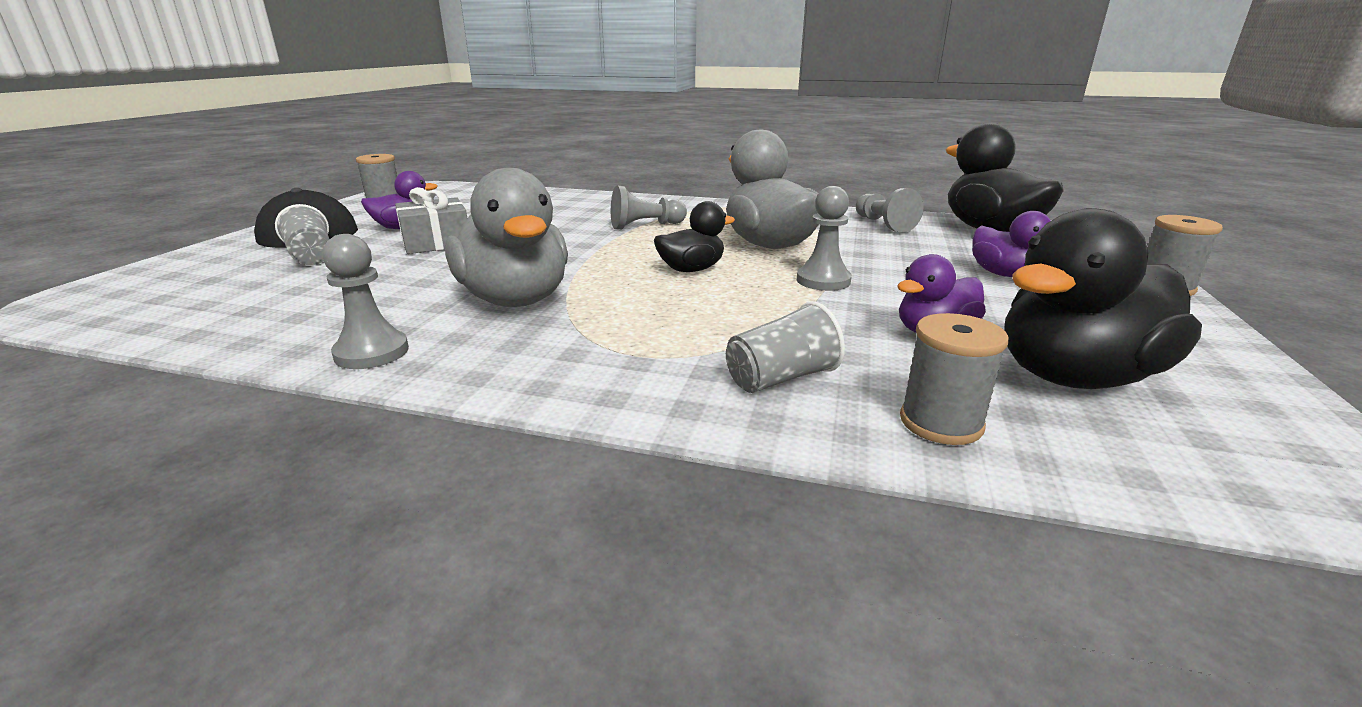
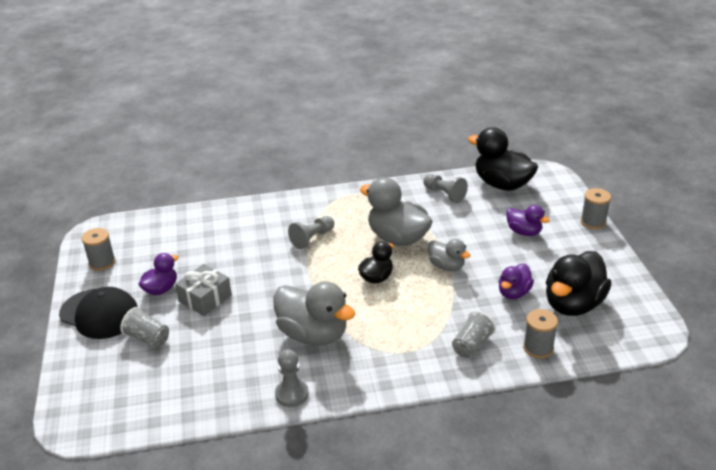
camera: 25 degrees left, 10 degrees up
grey pawn [797,186,852,291] -> grey duck [428,239,471,271]

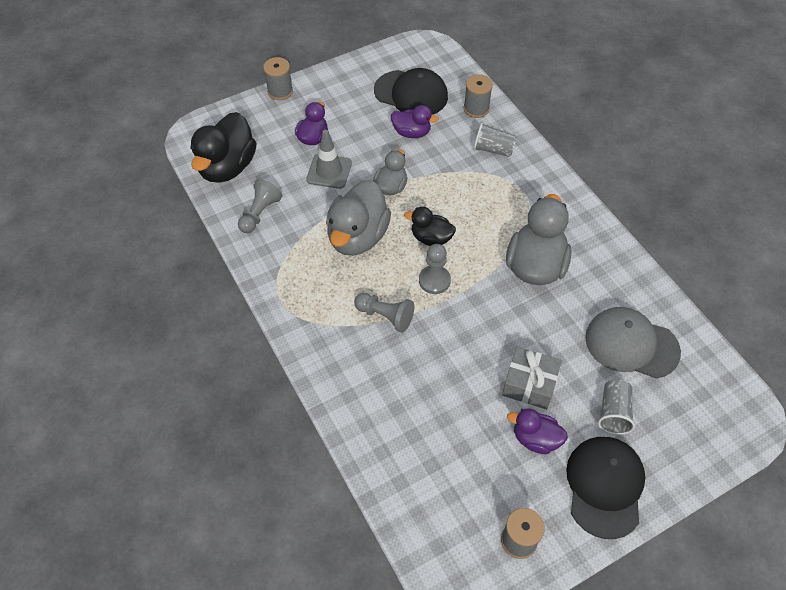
camera: 110 degrees left, 20 degrees up
grey pawn [275,349,309,407] -> grey pawn moved to [419,244,451,294]
black duck [546,251,611,316] -> black cap [374,68,448,115]
none -> grey traffic cone [306,129,352,189]
none -> grey cap [585,307,681,378]

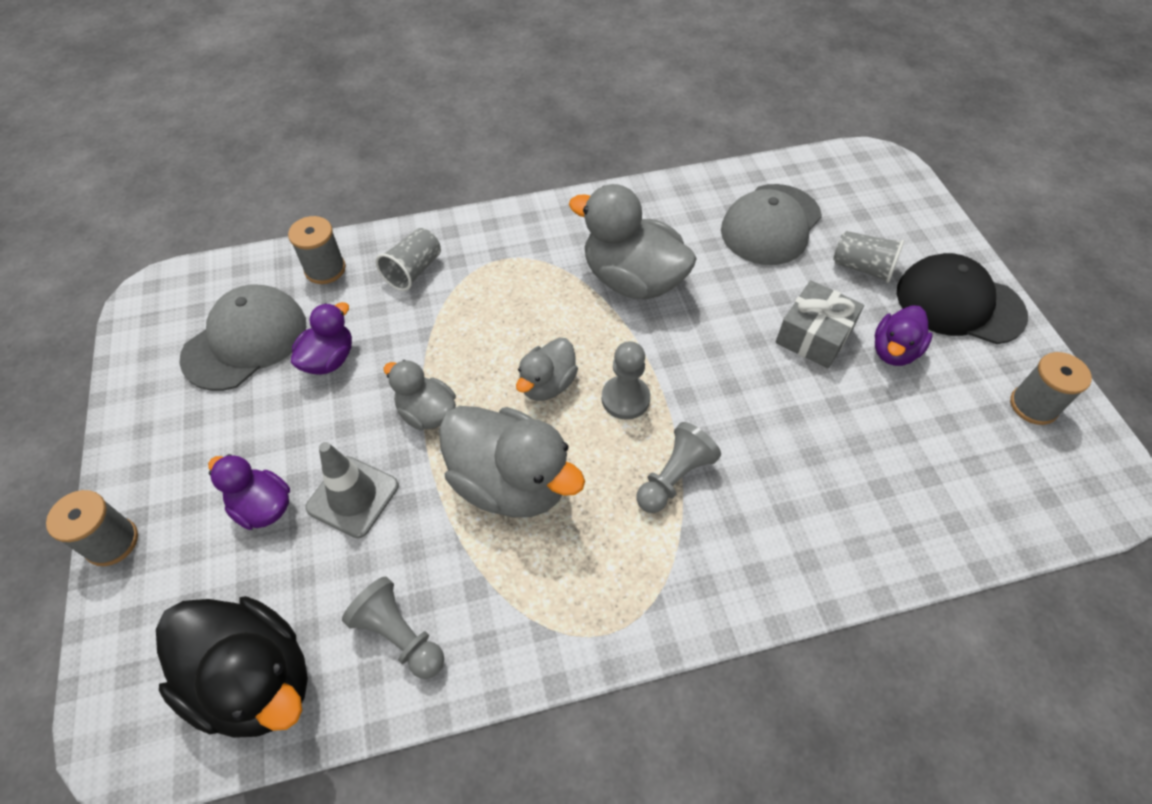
camera: 75 degrees left, 0 degrees up
black cap [374,68,448,115] -> grey cap [179,285,306,391]
black duck [404,207,456,246] -> grey duck [516,338,578,401]

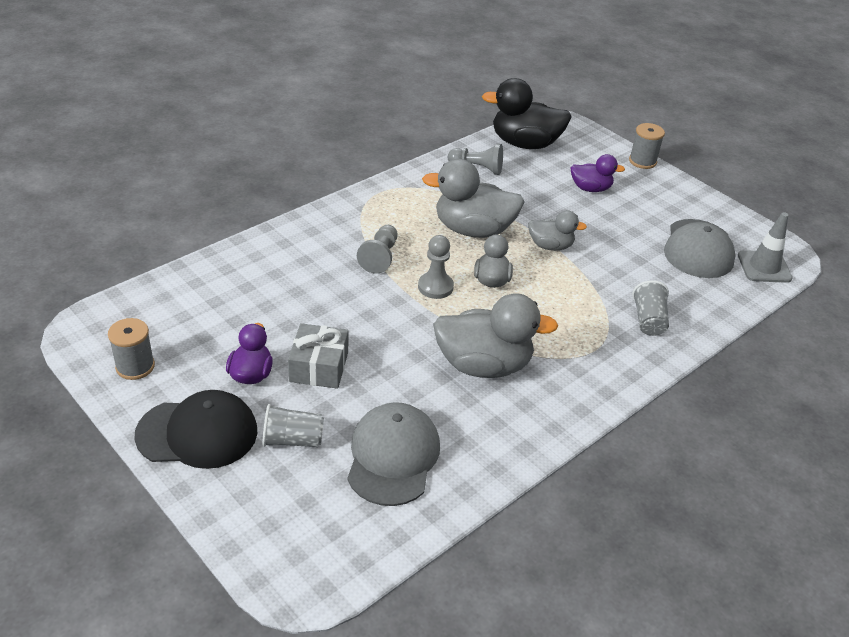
camera: 150 degrees right, 15 degrees down
grey spool [288,216,346,284] -> none
purple duck [291,302,352,375] -> none
grey traffic cone [305,442,399,538] -> grey traffic cone moved to [738,212,793,283]

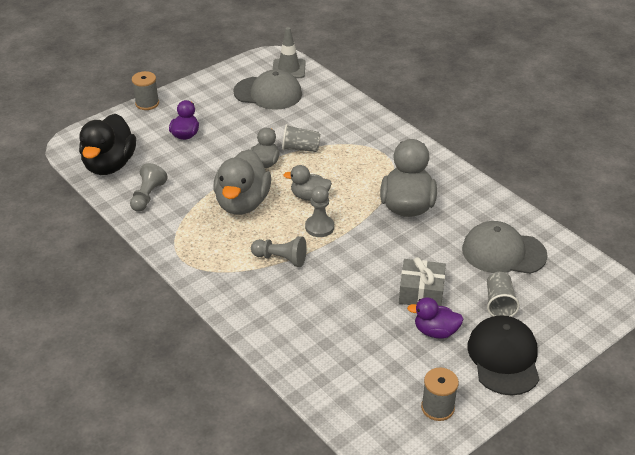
camera: 85 degrees left, 0 degrees up
grey cup [632,280,669,336] -> grey cup moved to [282,124,320,152]

